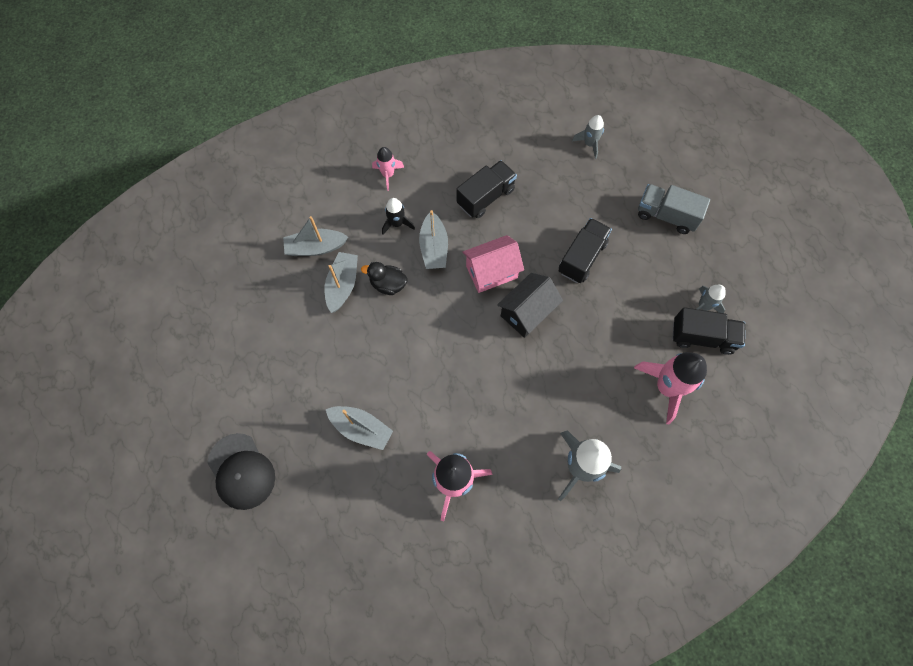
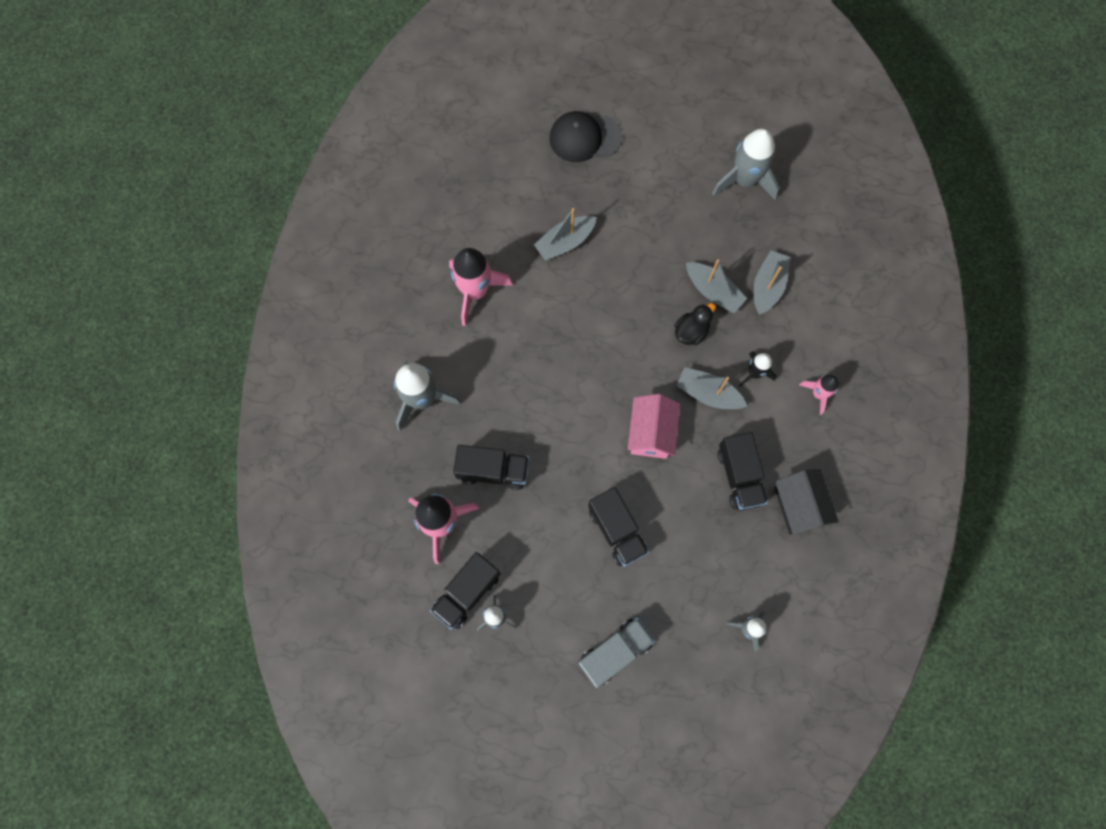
camera: 120 degrees right, 5 degrees up
black house [497,273,563,338] -> black house moved to [774,469,839,535]
none -> black truck [453,445,529,490]
none -> grey rocket [712,128,779,200]

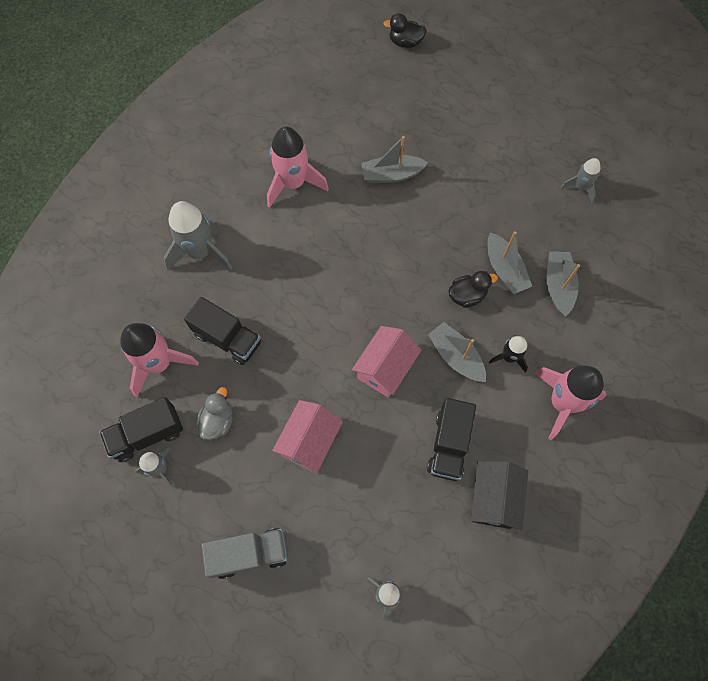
camera: 25 degrees right, 5 degrees down
black cap [549,111,622,162] -> none
black truck [588,487,649,567] -> pink house [272,400,343,473]
grey rocket [712,128,779,200] -> grey rocket [561,158,600,203], size x0.55
grey boat [753,251,791,315] -> grey boat turned 45 degrees counterclockwise [547,251,580,317]
pink rocket [799,374,839,415] -> pink rocket [535,365,606,440], size x1.82
none -> grey duck [196,387,233,440]
none -> black duck [383,14,427,48]

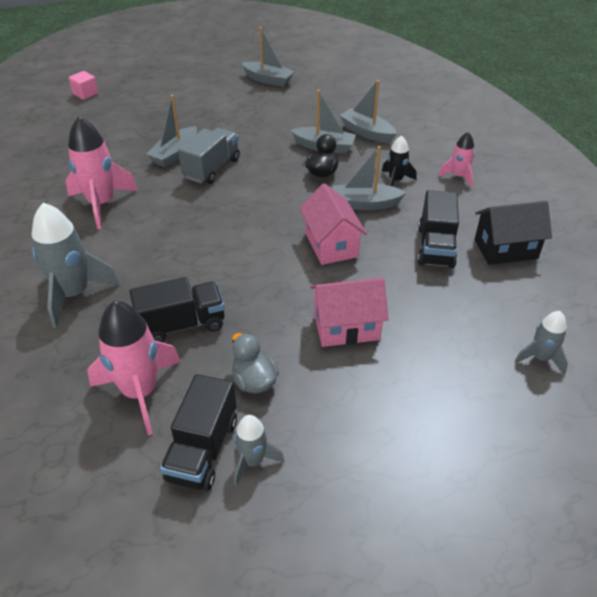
camera: 50 degrees left, 25 degrees down
grey truck [201,528,288,579] -> grey truck moved to [178,128,240,184]
pink house [272,400,343,473] -> pink house turned 75 degrees counterclockwise [310,278,389,347]
black duck [383,14,427,48] -> pink cube [69,71,98,100]
black truck [427,398,476,481] -> black truck turned 45 degrees clockwise [418,190,459,268]
black house [471,461,528,531] -> black house turned 60 degrees counterclockwise [475,201,552,265]
pink rocket [535,365,606,440] -> pink rocket [438,132,475,188], size x0.55
grey rocket [561,158,600,203] -> none
none -> grey boat [242,27,295,87]

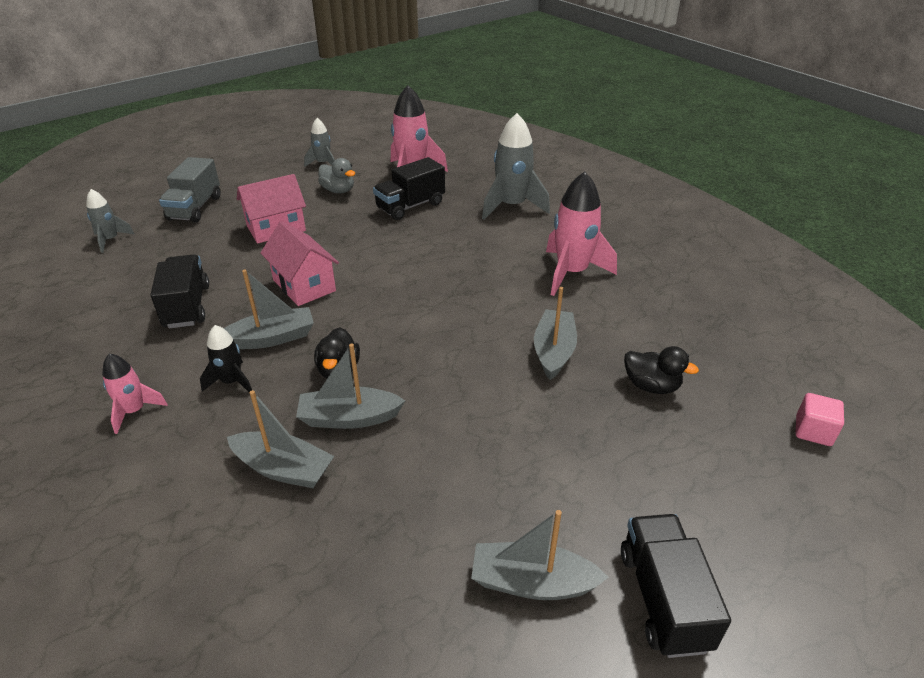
camera: 160 degrees right, 5 degrees down
black truck [160,374,237,491] -> black truck moved to [621,514,731,658]
grey truck [178,128,240,184] -> grey truck moved to [159,157,221,223]
black house [475,201,552,265] -> none
none -> black duck [624,346,699,394]

